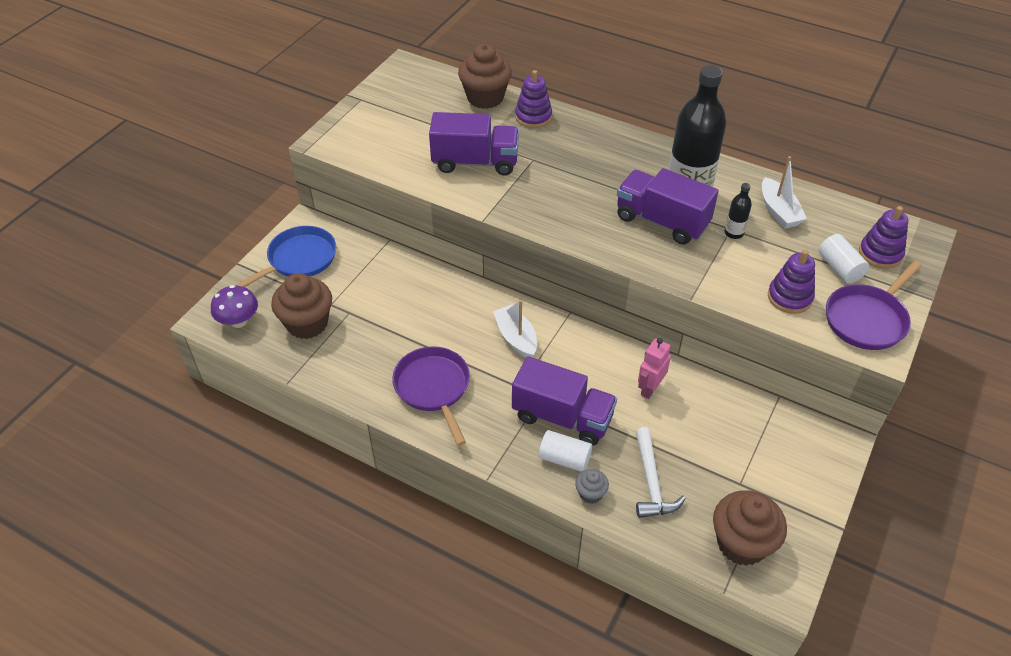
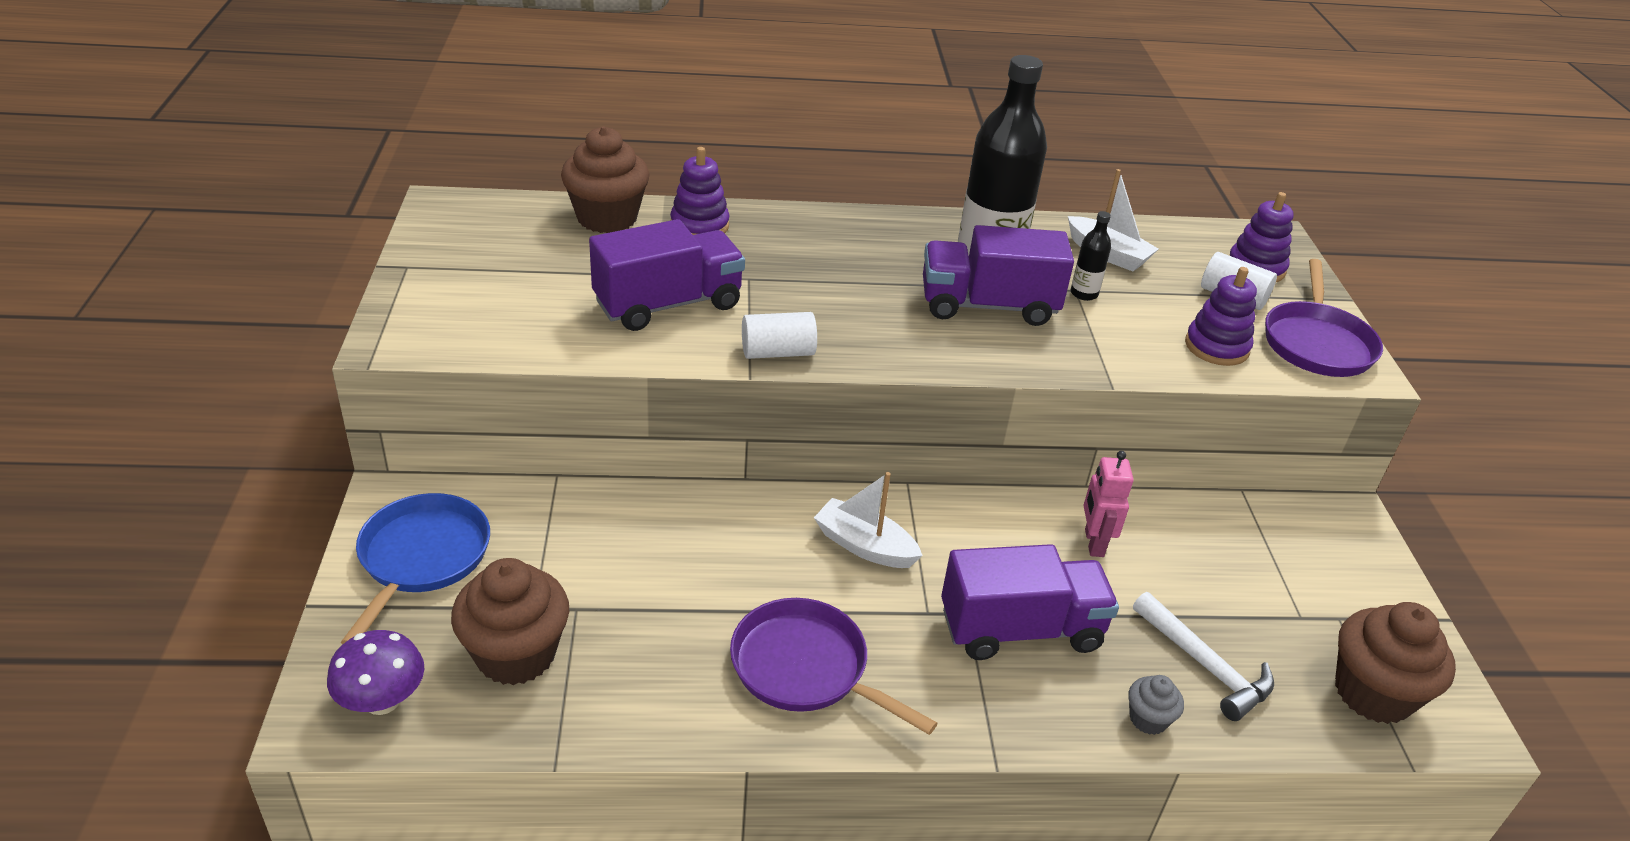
camera: 35 degrees left, 10 degrees down
white cylinder [539,430,592,472] -> white cylinder moved to [742,312,817,359]

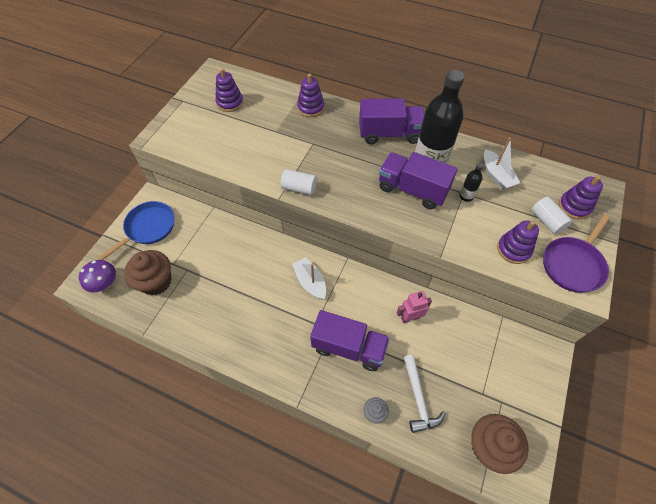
camera: 30 degrees right, 20 degrees up
brown cupcake [561,126,649,233] -> none
purple truck [589,219,745,331] -> purple truck moved to [359,98,424,144]
purple pan [730,598,938,735] -> none
pink robot [1083,451,1134,557] -> pink robot turned 45 degrees clockwise [397,291,432,323]
none -> purple stacking toy [215,68,243,112]

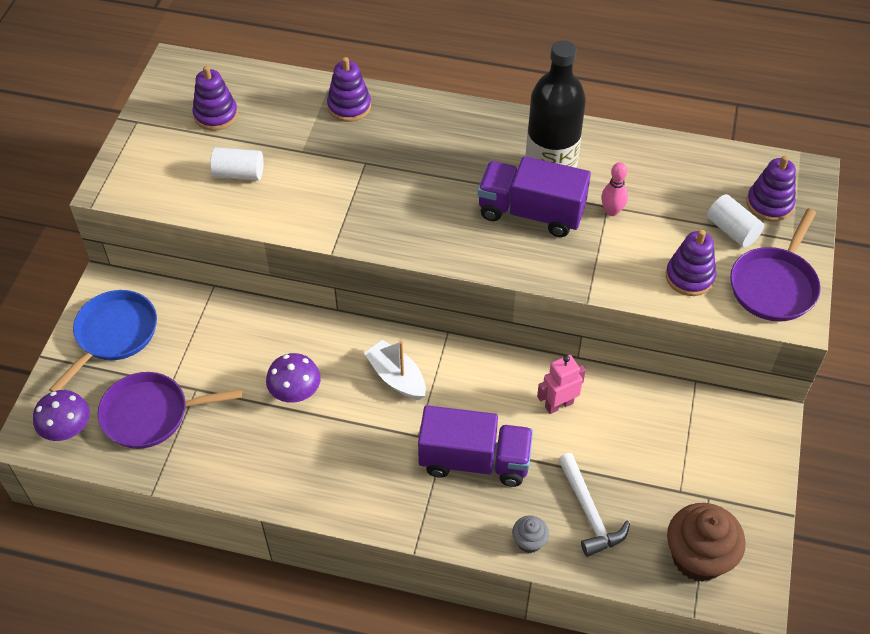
camera: 10 degrees left, 5 degrees down
brown cupcake [124,250,171,295] -> purple pan [98,372,242,449]
white cylinder [281,169,317,195] -> white cylinder moved to [210,147,264,181]
purple truck [359,98,424,144] -> none
black bottle [459,163,483,202] -> pink bowling pin [601,162,628,216]
white boat [484,137,520,190] -> none
none -> purple mushroom [266,353,321,403]

